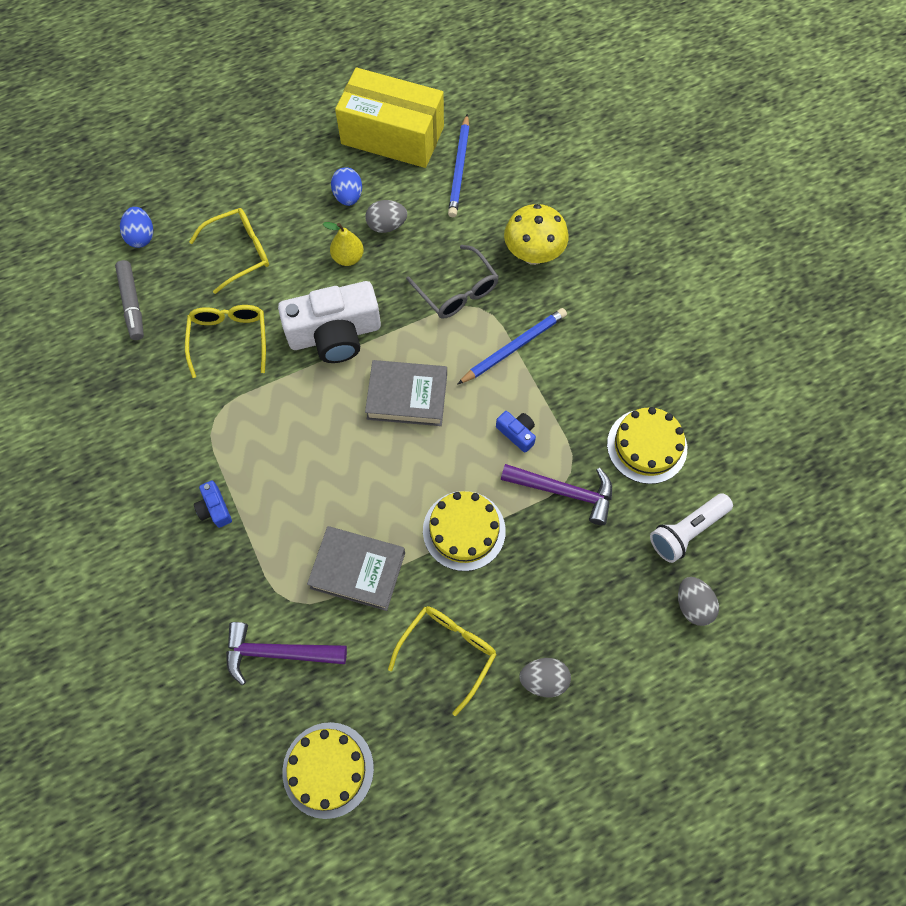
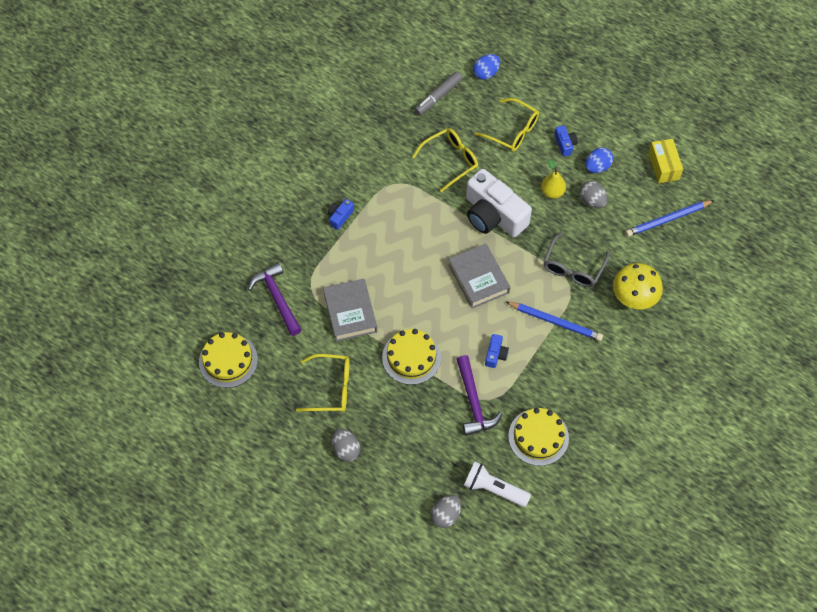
camera: 60 degrees right, 5 degrees down
yellow box [335,67,444,168] -> yellow box [648,139,683,183], size x0.52
none -> blue camera [554,125,578,157]

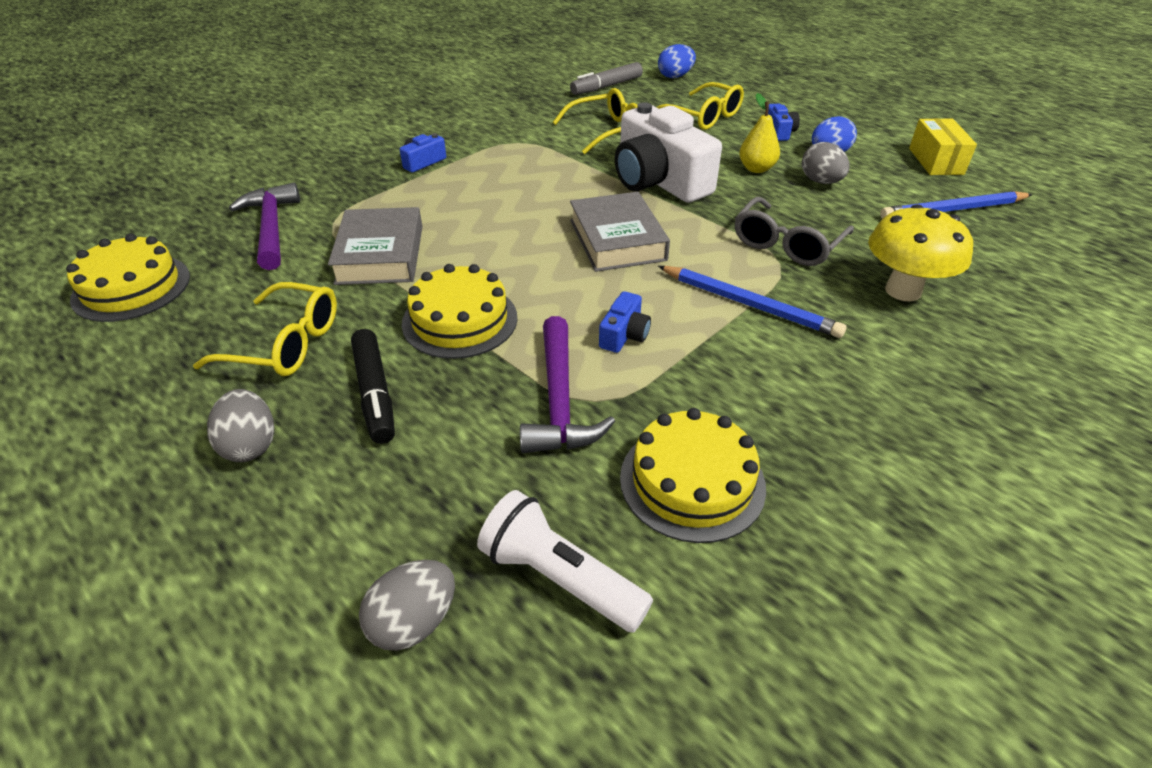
camera: 10 degrees right, 20 degrees down
none -> black marker [351,329,395,444]

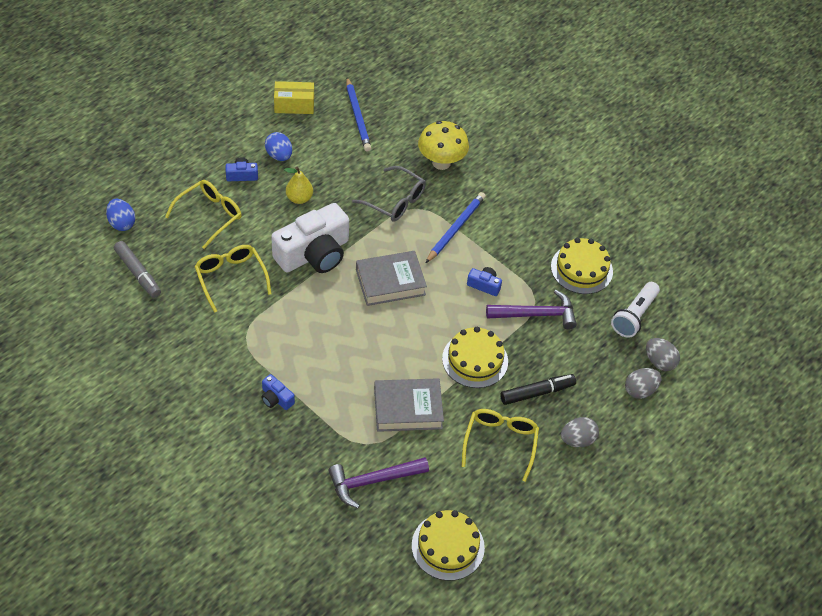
camera: 95 degrees left, 10 degrees up
grey egg [802,142,850,184] -> grey egg moved to [625,368,662,399]

